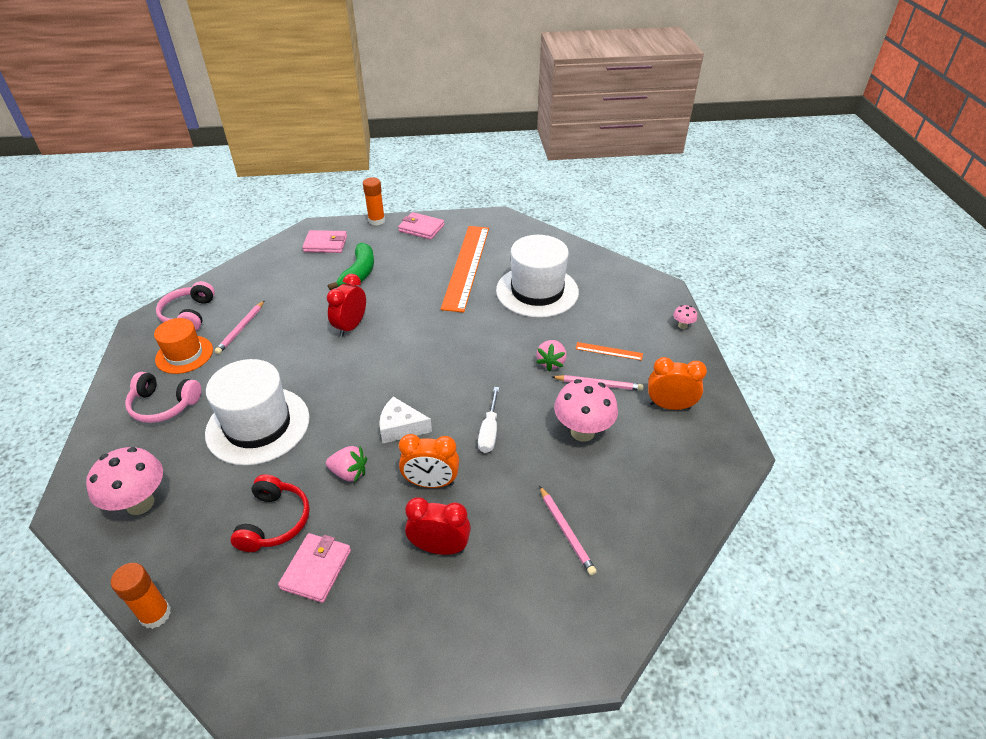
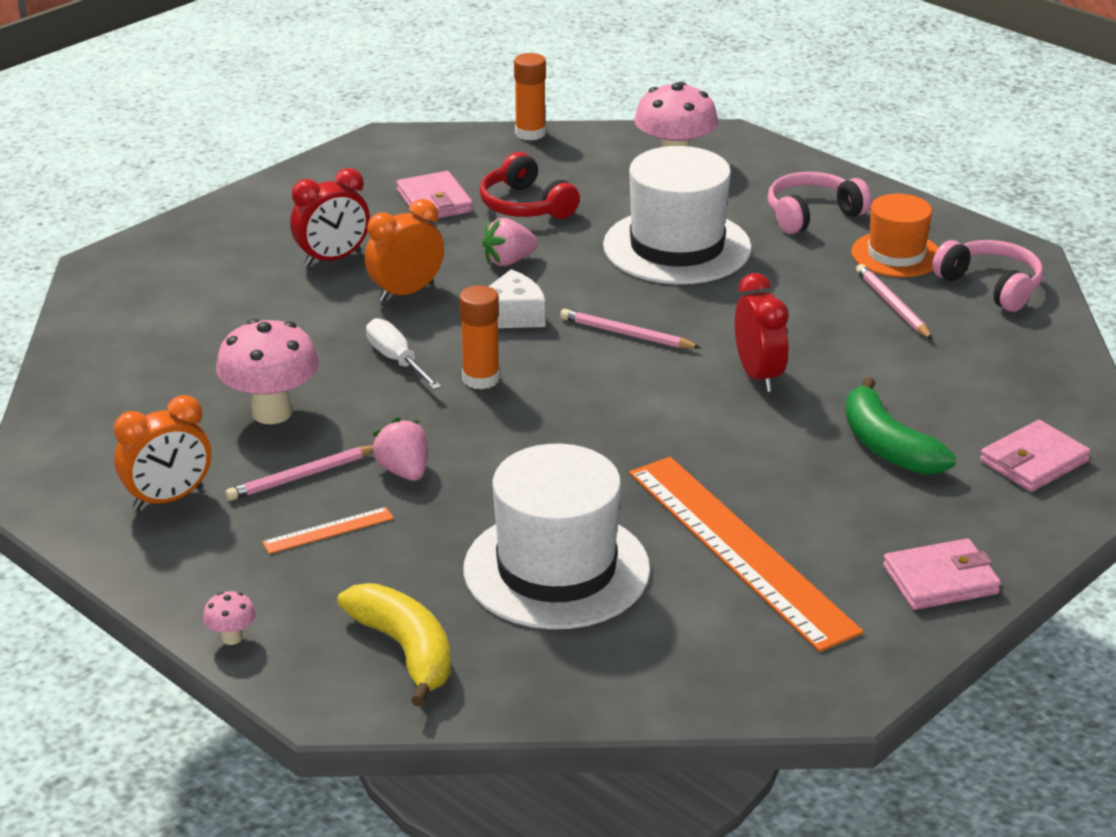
camera: 140 degrees right, 10 degrees down
orange glue stick [363,177,385,226] -> orange glue stick moved to [459,285,500,389]
pink pencil [539,486,597,575] -> pink pencil moved to [560,309,701,349]
none -> yellow banana [337,583,451,707]

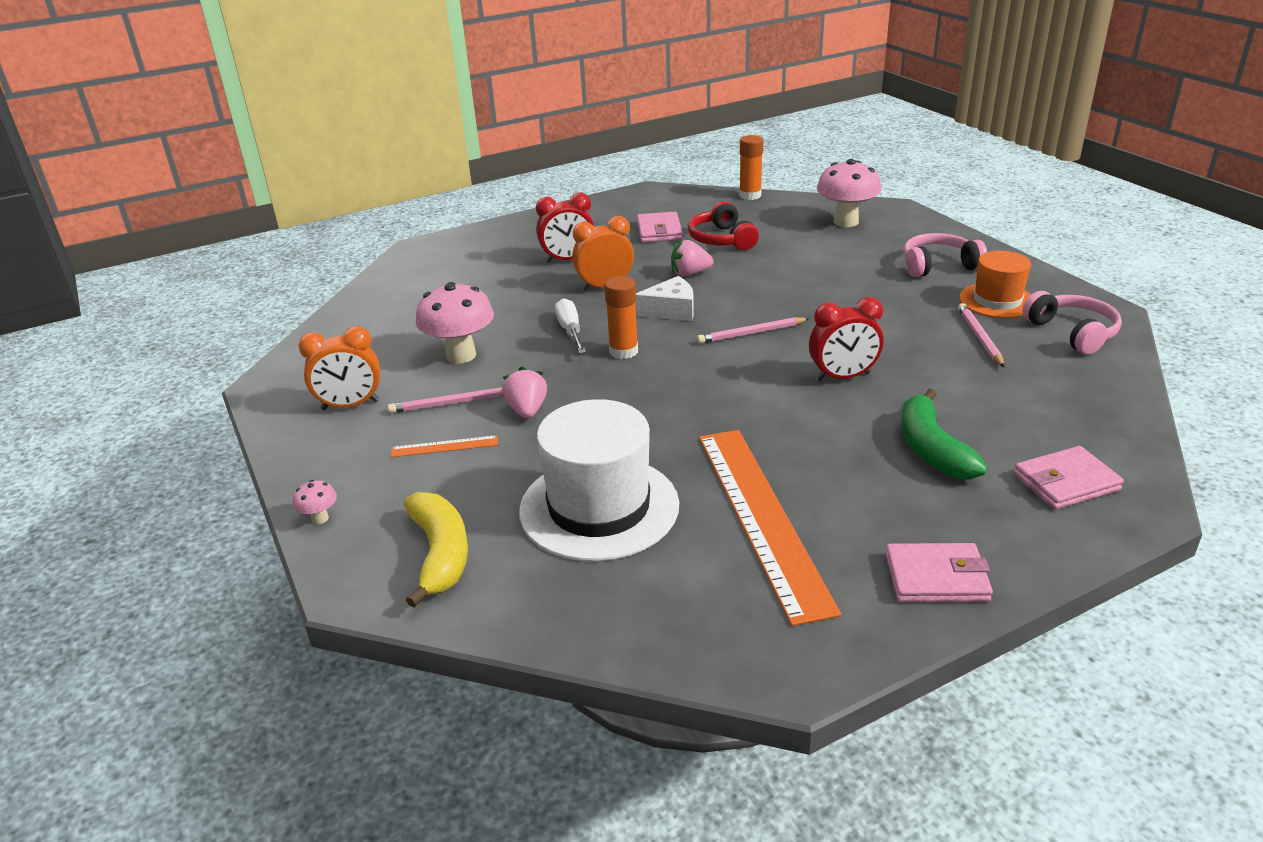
camera: 20 degrees right, 0 degrees up
pink pencil [560,309,701,349] -> pink pencil turned 60 degrees counterclockwise [697,317,810,344]
white hat [603,146,752,284] -> none
red clock [735,273,789,392] -> red clock turned 75 degrees clockwise [809,297,884,381]

